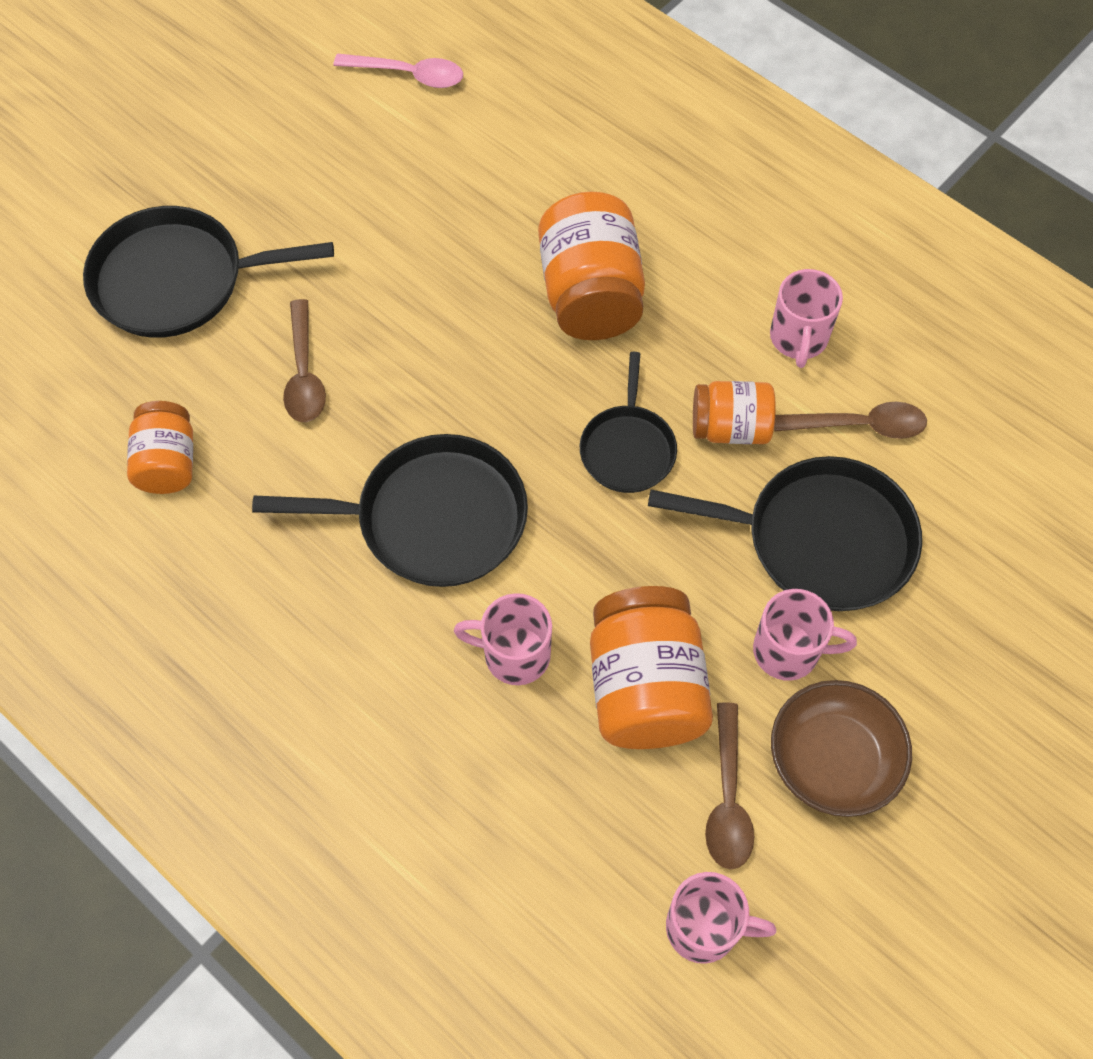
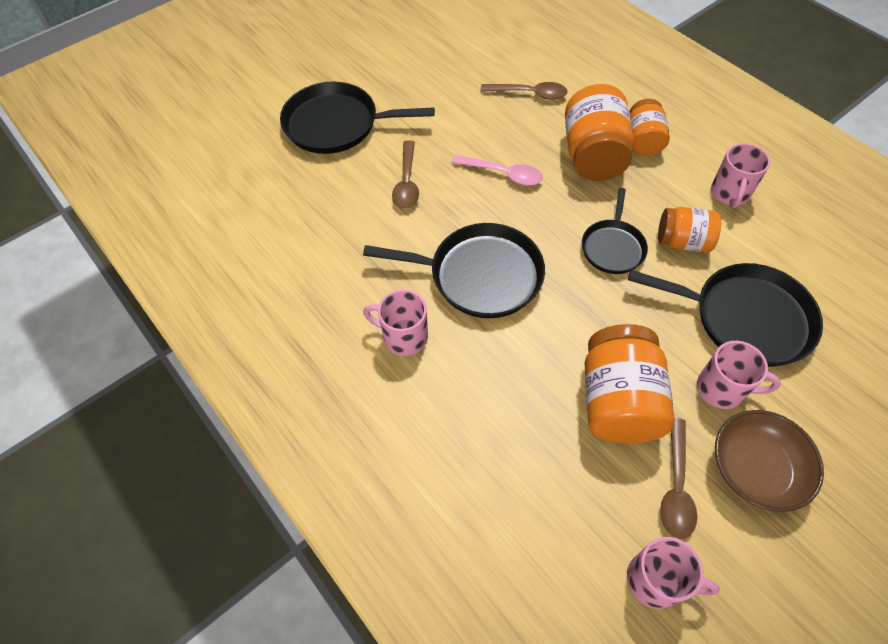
camera: 10 degrees right, 5 degrees down
orange jar [127,401,193,494] -> orange jar moved to [630,99,670,156]
pink spoon [333,53,463,88] -> pink spoon moved to [451,155,543,186]
pink mug [454,593,552,685] -> pink mug moved to [363,289,428,356]
brown spoon [774,402,927,439] -> brown spoon moved to [481,82,568,100]

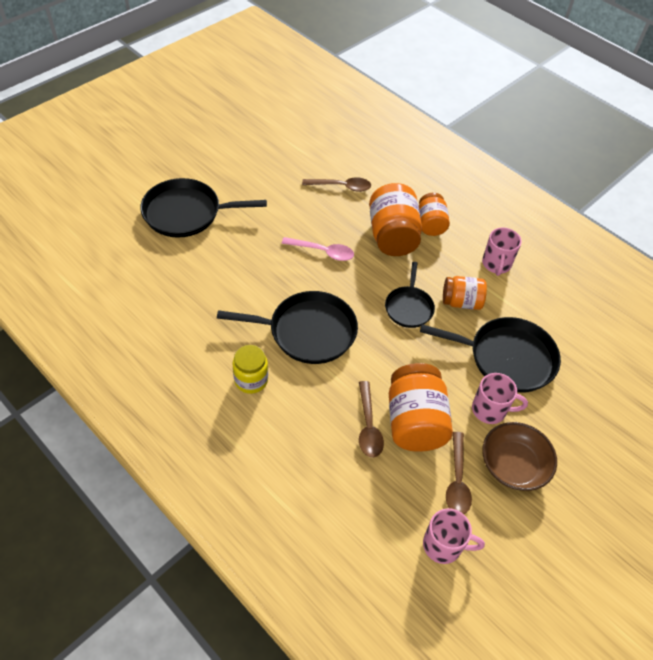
camera: 10 degrees left, 5 degrees down
pink mug [363,289,428,356] -> yellow jar [232,345,268,394]
brown spoon [392,141,419,209] -> brown spoon moved to [359,381,384,458]

